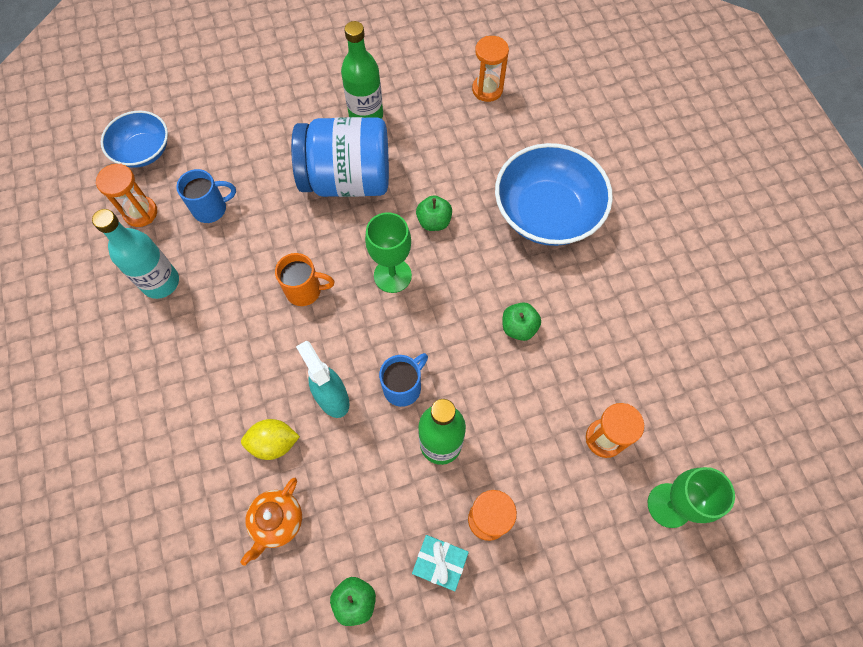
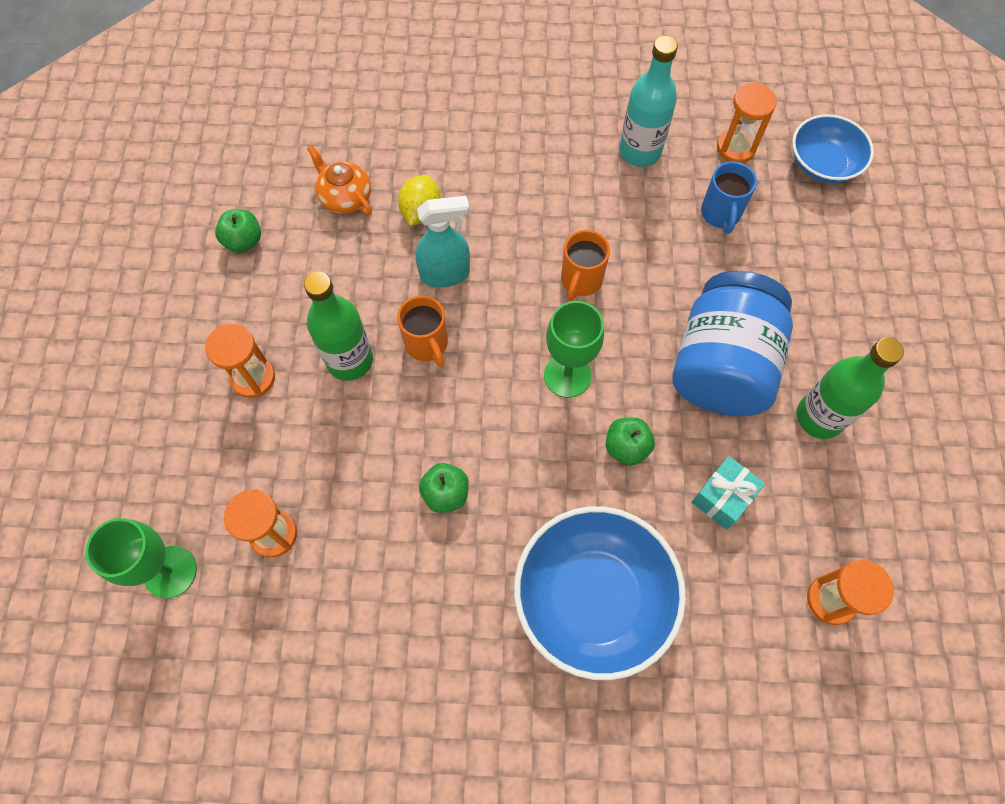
camera: 110 degrees right, 0 degrees up
blue mug [379,353,428,407] -> orange mug [397,295,448,367]
turquoise gift [412,535,469,591] -> turquoise gift moved to [692,456,765,530]

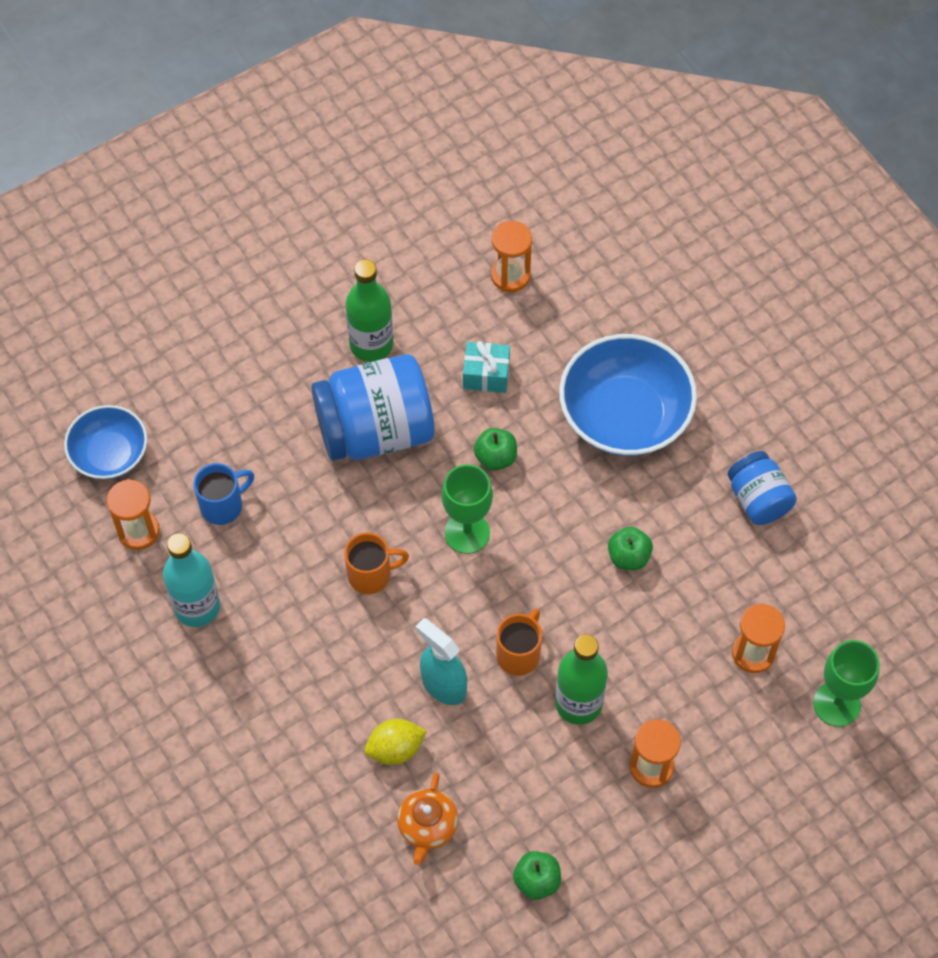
camera: 125 degrees left, 5 degrees down
none -> blue jar [728,451,797,525]

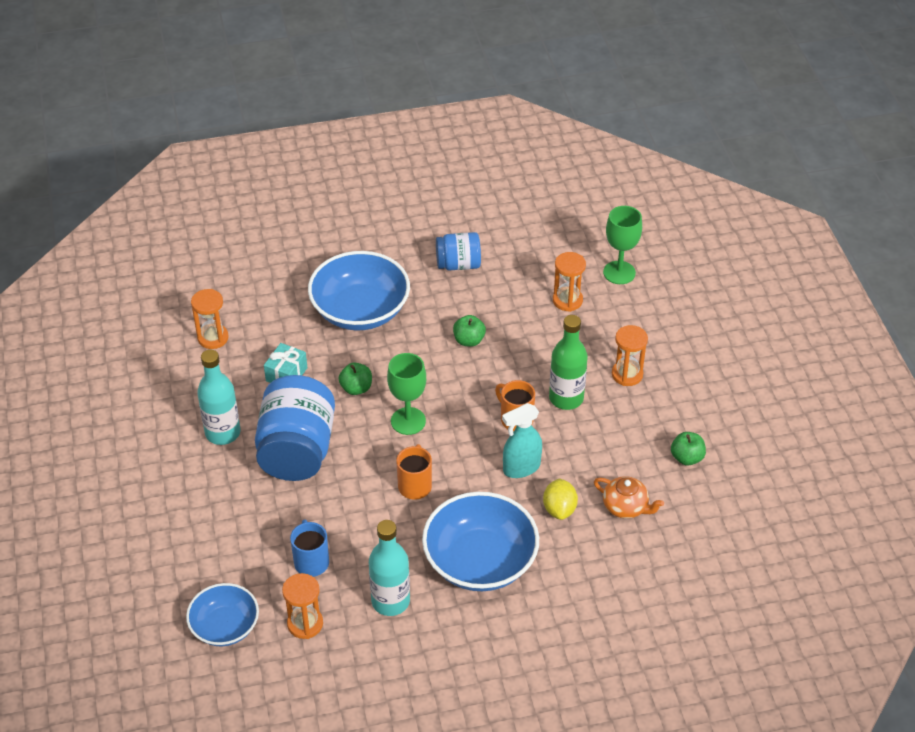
camera: 70 degrees left, 15 degrees down
green bottle [346,259,393,362] -> turquoise bottle [197,350,240,445]
none -> blue bowl [422,492,539,591]

